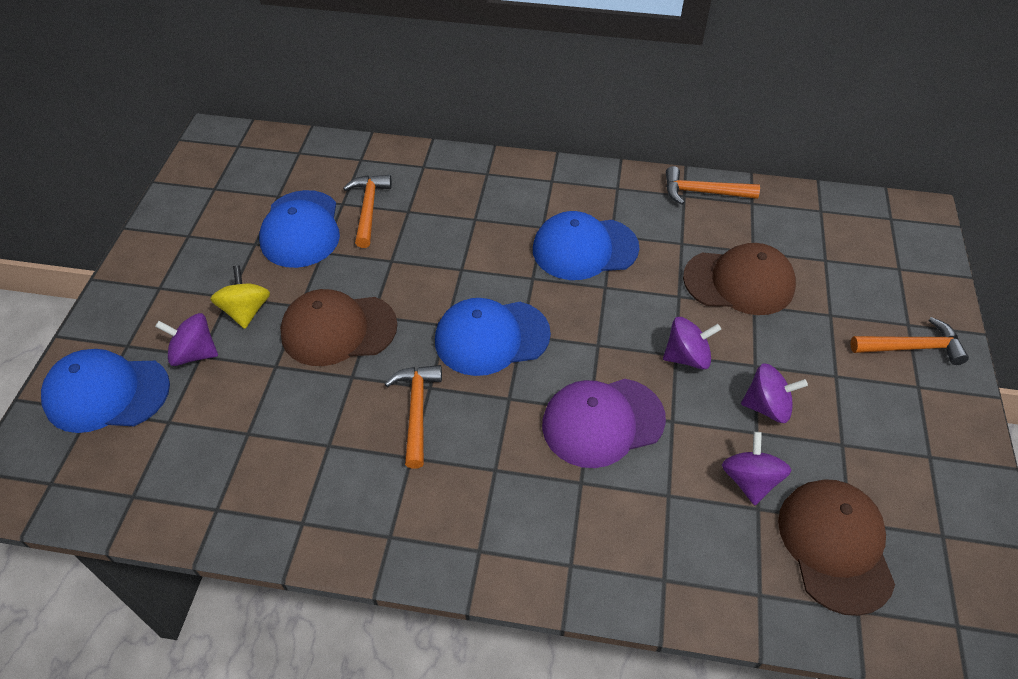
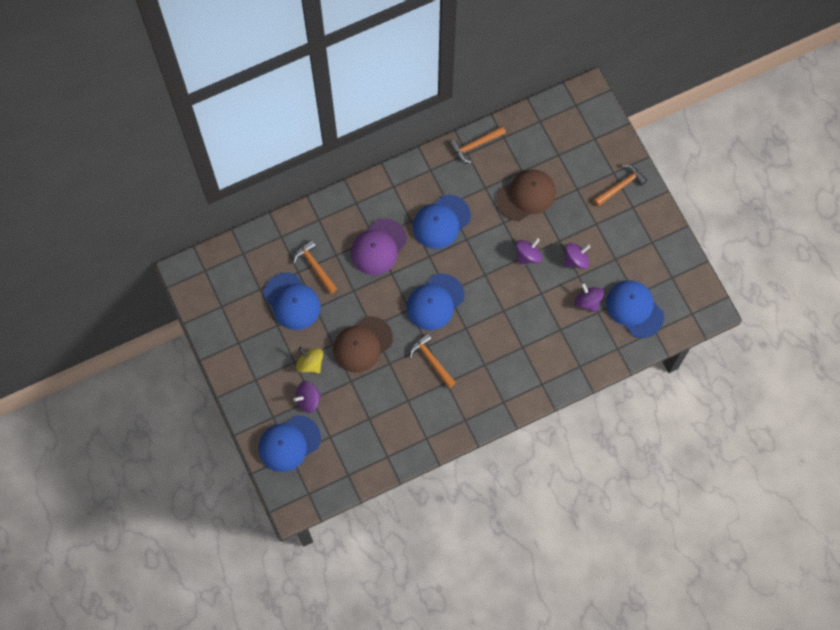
camera: 35 degrees left, 20 degrees up
purple cap [542,379,666,468] -> purple cap moved to [351,219,407,275]
brown cap [778,479,895,616] -> blue cap [606,280,664,338]

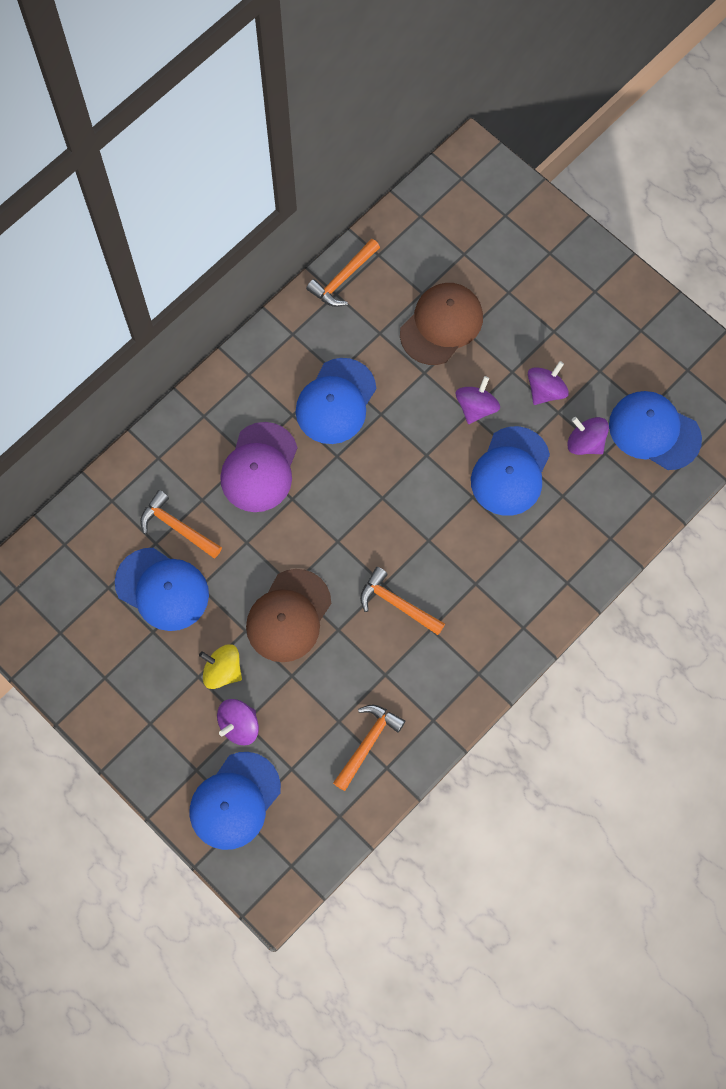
camera: 20 degrees left, 0 degrees up
blue cap [407,274,465,331] -> blue cap moved to [471,426,550,516]
orange hammer [594,164,647,206] -> orange hammer moved to [333,705,405,791]

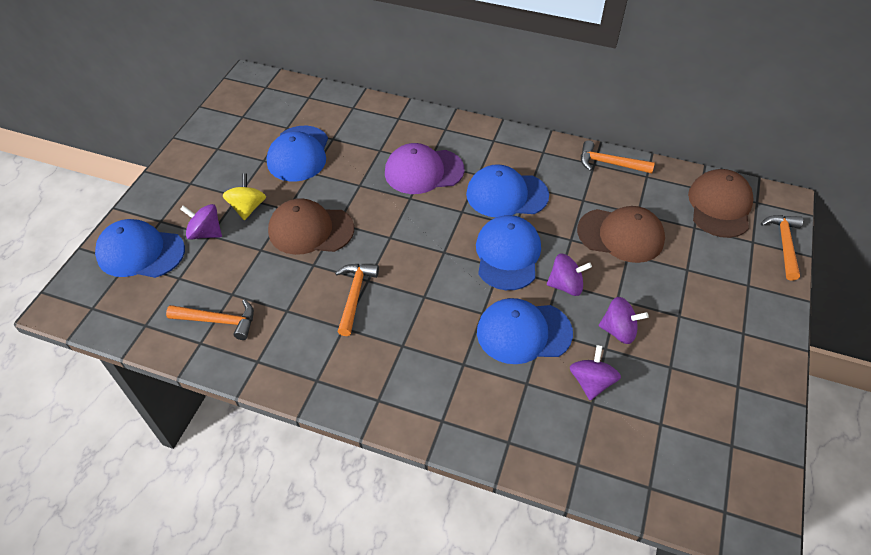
camera: 65 degrees right, 20 degrees down
orange hammer [140,490,222,558] -> orange hammer moved to [761,215,803,281]
blue cap [609,391,702,470] -> blue cap moved to [476,215,541,290]
none -> brown cap [688,169,754,238]

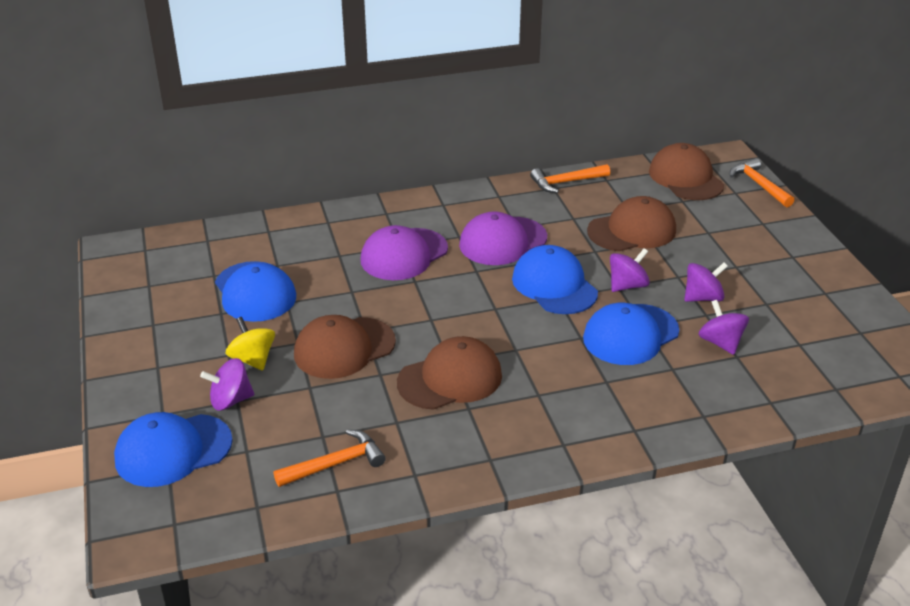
camera: 35 degrees left, 15 degrees down
orange hammer [335,264,379,336] -> brown cap [397,336,502,410]
blue cap [466,164,549,217] -> purple cap [459,212,547,265]

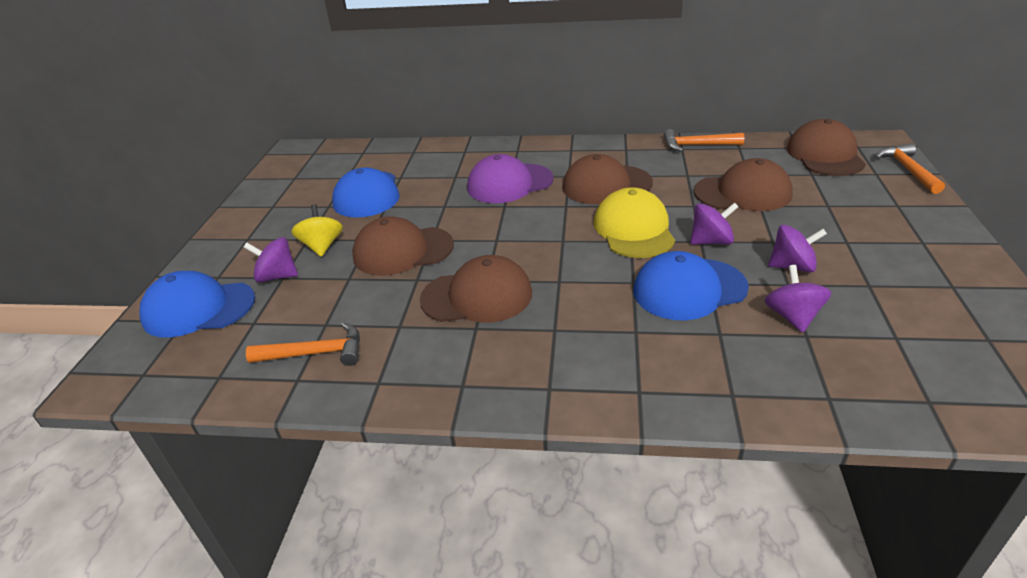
camera: 25 degrees right, 0 degrees up
purple cap [459,212,547,265] -> brown cap [562,154,653,204]
blue cap [512,245,598,314] -> yellow cap [594,187,675,258]

